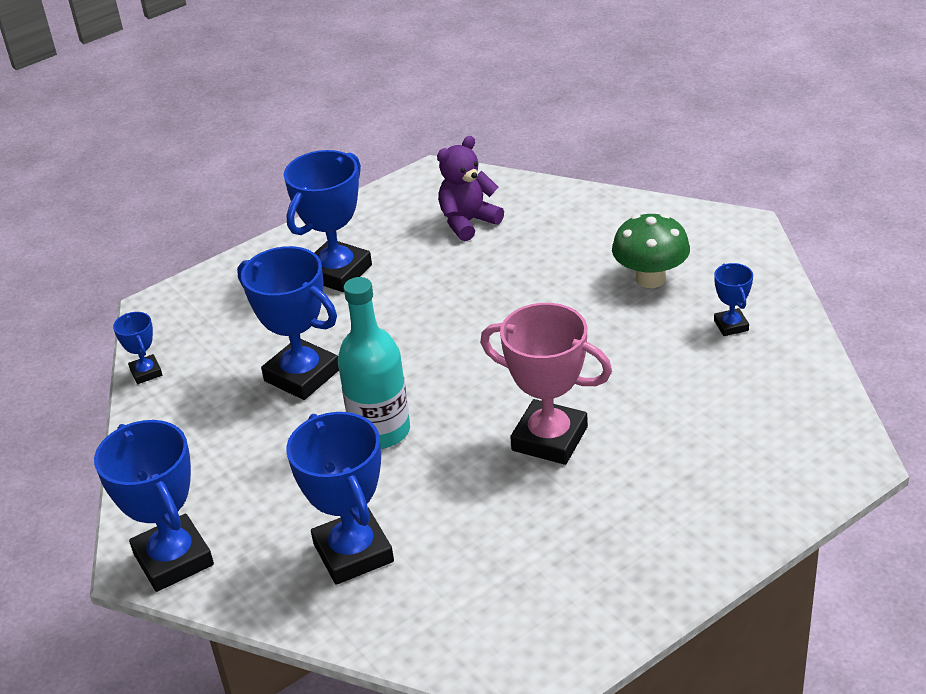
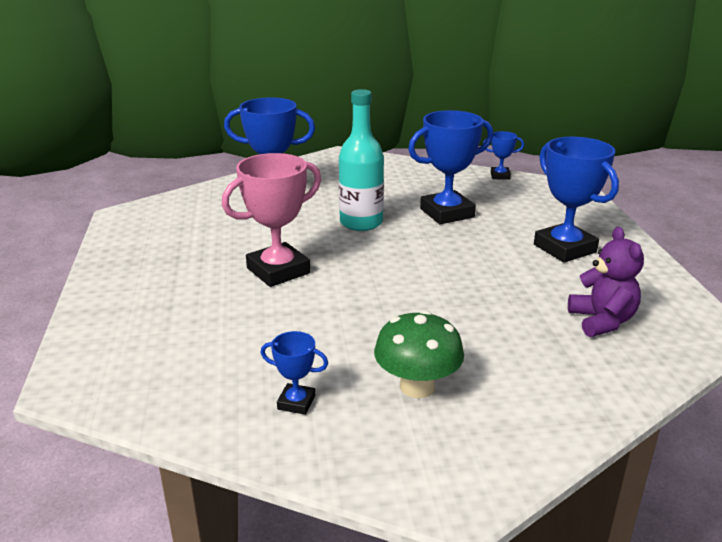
camera: 115 degrees right, 10 degrees down
blue trophy [94,420,214,592] -> none

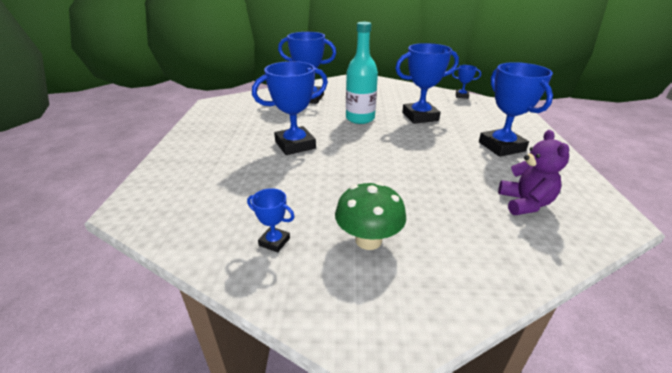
camera: 10 degrees right, 5 degrees up
pink trophy [222,153,321,287] -> blue trophy [252,61,328,155]

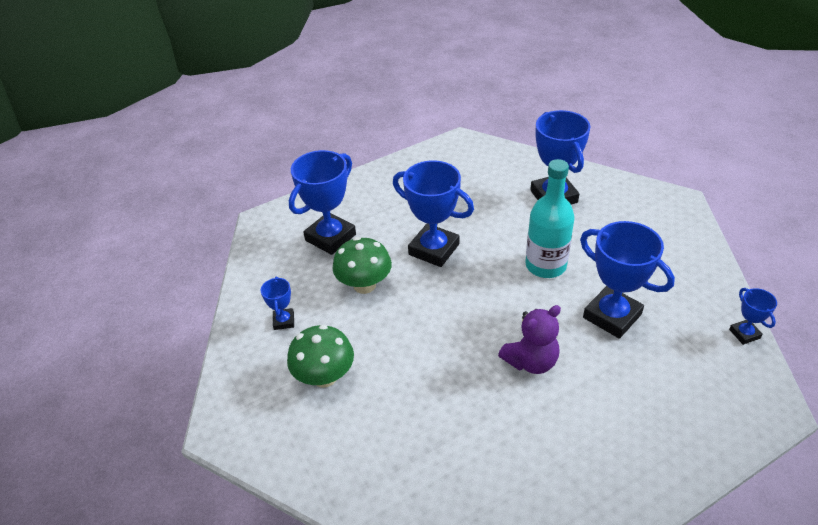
camera: 60 degrees right, 10 degrees up
blue trophy [479,62,553,157] -> blue trophy moved to [289,150,356,255]
purple teddy bear [498,130,569,215] -> purple teddy bear moved to [498,305,561,374]
none -> green mushroom [332,237,392,294]

